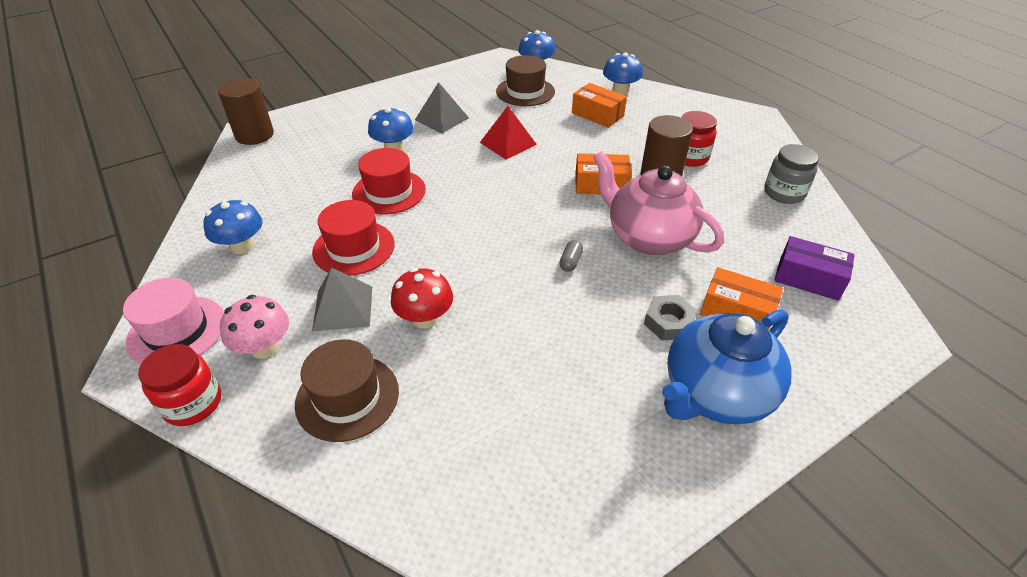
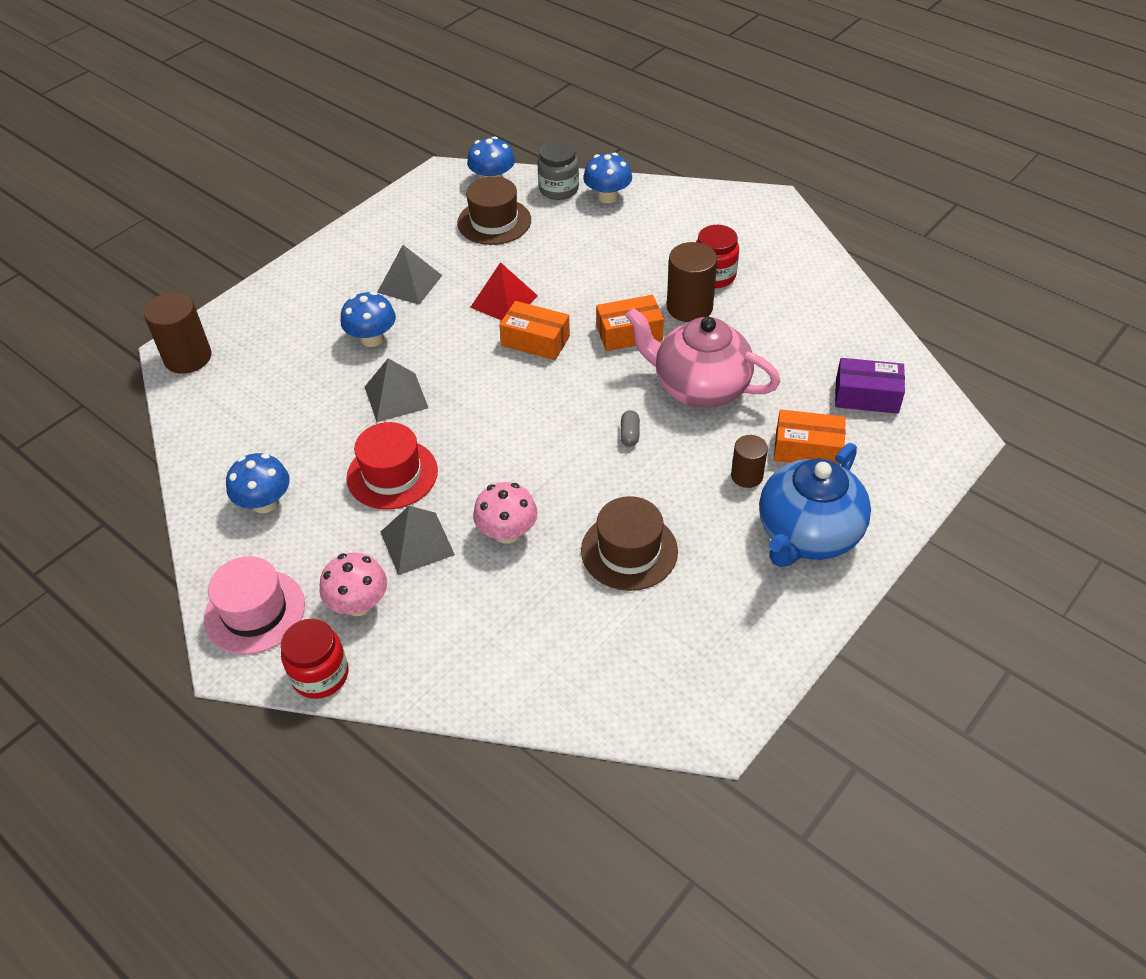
camera: 15 degrees left, 5 degrees up
brown hat [295,339,399,442] -> brown hat moved to [581,496,678,591]
red hat [352,148,426,214] -> grey pyramid [365,358,428,422]
red mushroom [391,268,453,329] -> pink mushroom [473,482,538,544]
orange box [572,83,627,128] -> orange box moved to [499,301,570,360]
grey nut [644,295,698,340] -> brown cylinder [731,435,768,488]
grey jar [764,144,819,204] -> grey jar moved to [537,141,579,200]

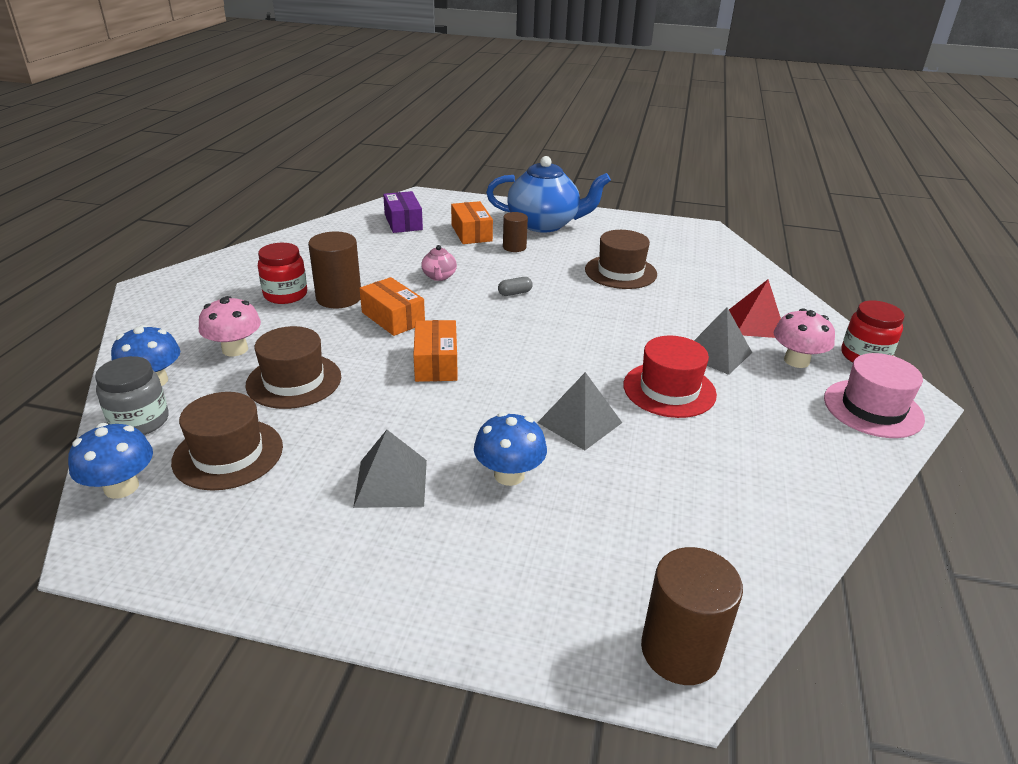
camera: 120 degrees left, 15 degrees down
blue mushroom [226,453,290,513] -> none
red pyramid [470,262,538,321] -> red pyramid moved to [729,280,781,338]
pink mushroom [473,482,538,544] -> pink mushroom moved to [199,296,261,356]
pink teapot [625,308,780,408] -> pink teapot [421,245,457,281], size x0.43
none -> brown hat [245,326,341,409]

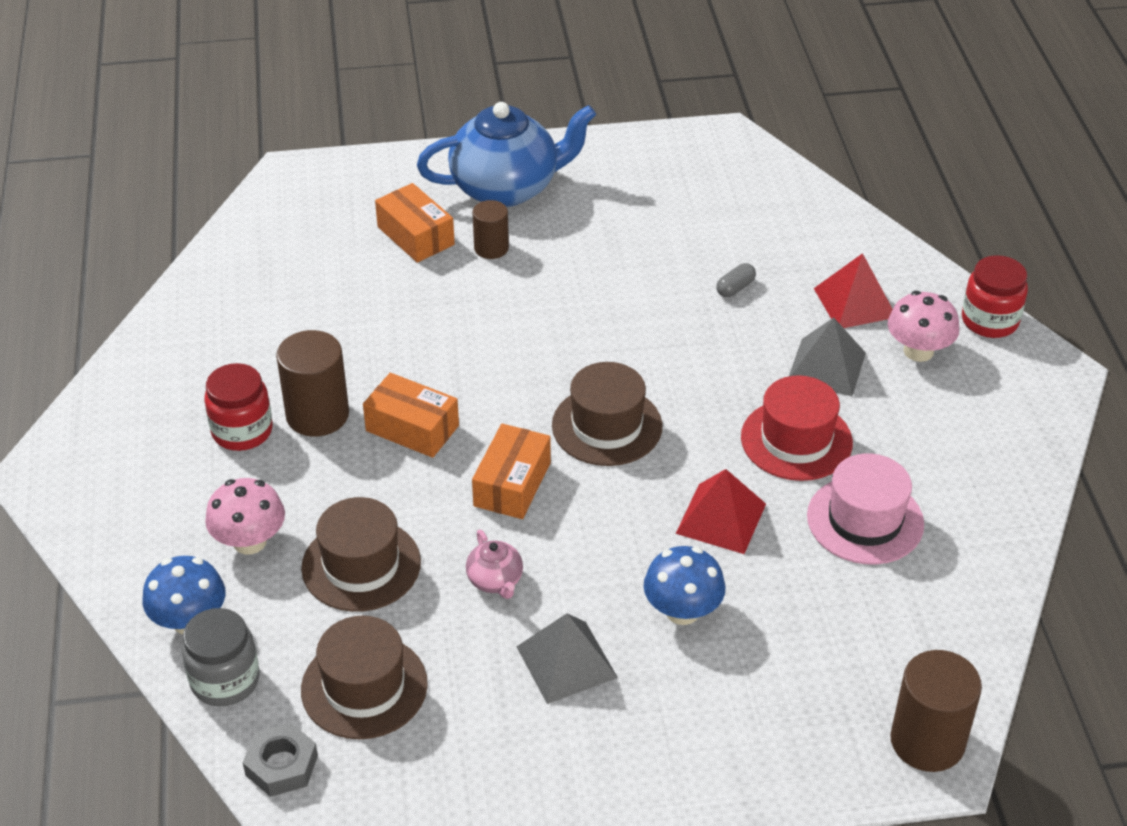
camera: 20 degrees left, 10 degrees up
blue mushroom [68,423,153,499] -> grey nut [243,723,318,797]
purple box [383,191,423,233] -> none
orange box [413,320,458,382] -> orange box turned 45 degrees clockwise [472,424,551,519]
pink teapot [421,245,457,281] -> pink teapot moved to [466,530,523,599]
grey capsule [498,277,533,296] -> grey capsule moved to [716,263,756,297]
grey pyramid [537,372,622,450] -> red pyramid [676,469,766,554]
brown hat [585,230,657,289] -> brown hat moved to [552,362,662,466]
pink hat [824,353,925,438] -> pink hat moved to [807,453,924,564]

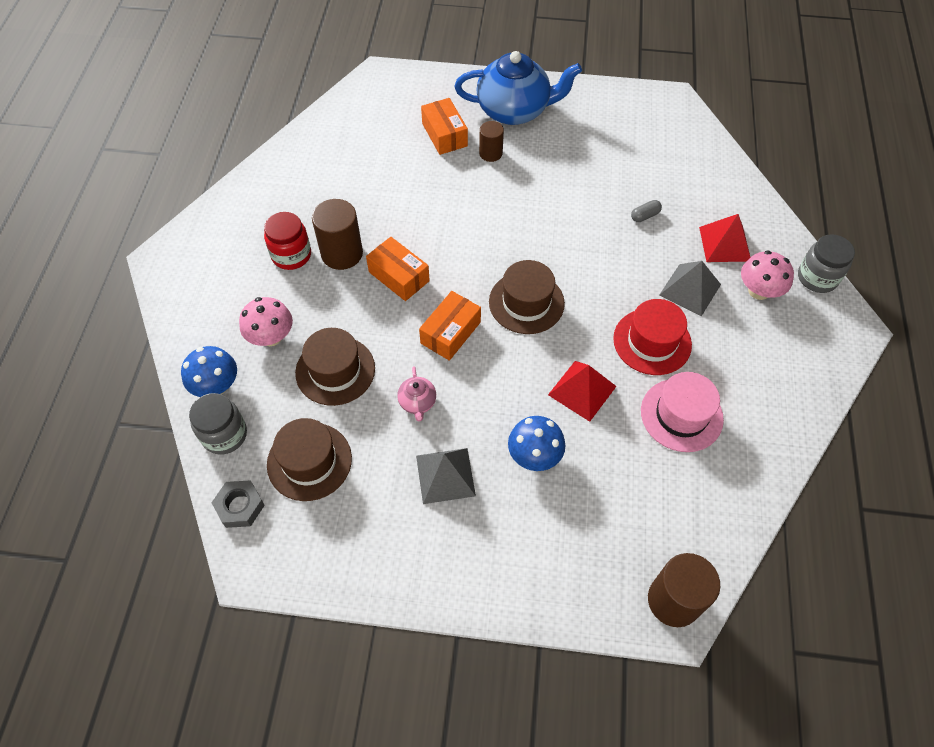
camera: 15 degrees right, 15 degrees up
red jar [962,255,1028,338] -> grey jar [798,234,855,293]

